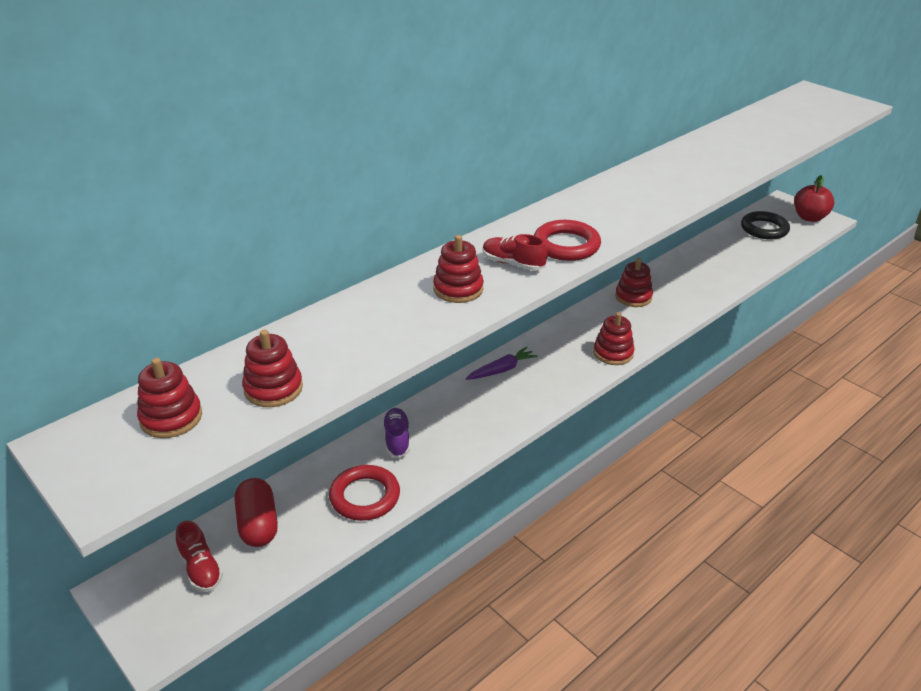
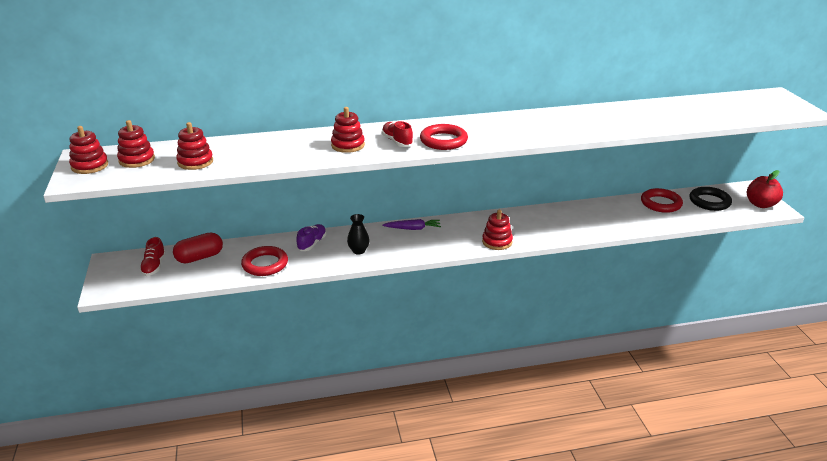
camera: 30 degrees right, 5 degrees down
red capsule [235,478,278,547] -> red capsule turned 45 degrees clockwise [173,232,223,263]
red stacking toy [615,258,653,307] -> red stacking toy moved to [69,126,108,174]
none -> black vase [347,214,370,254]
none -> red ring [641,188,683,213]

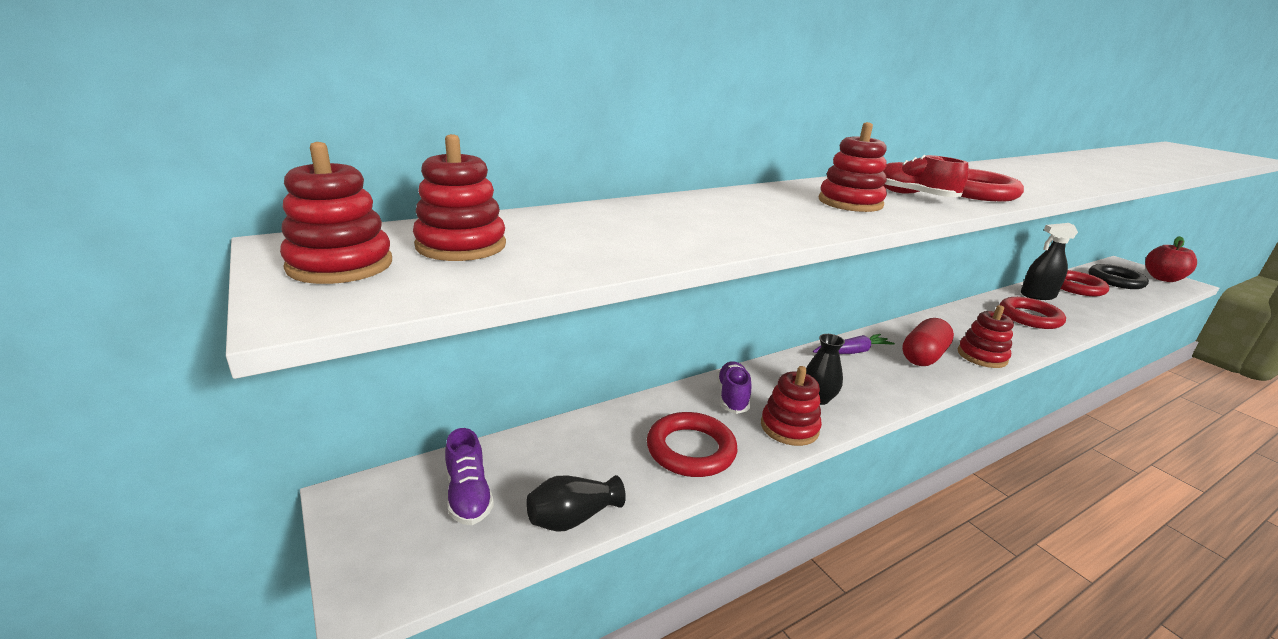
camera: 20 degrees left, 5 degrees down
red shoe [140,237,166,276] -> purple shoe [445,428,494,525]
red capsule [173,232,223,263] -> red capsule moved to [902,318,954,366]
red stacking toy [176,122,213,170] -> red stacking toy moved to [761,366,822,446]
none -> black vase [526,475,626,532]
none -> red ring [999,297,1066,329]
none -> black spray bottle [1021,223,1078,300]

